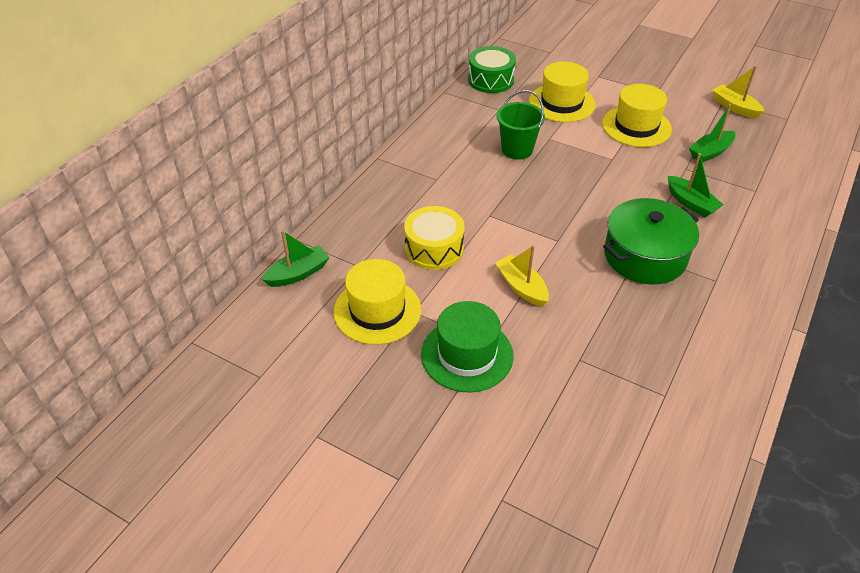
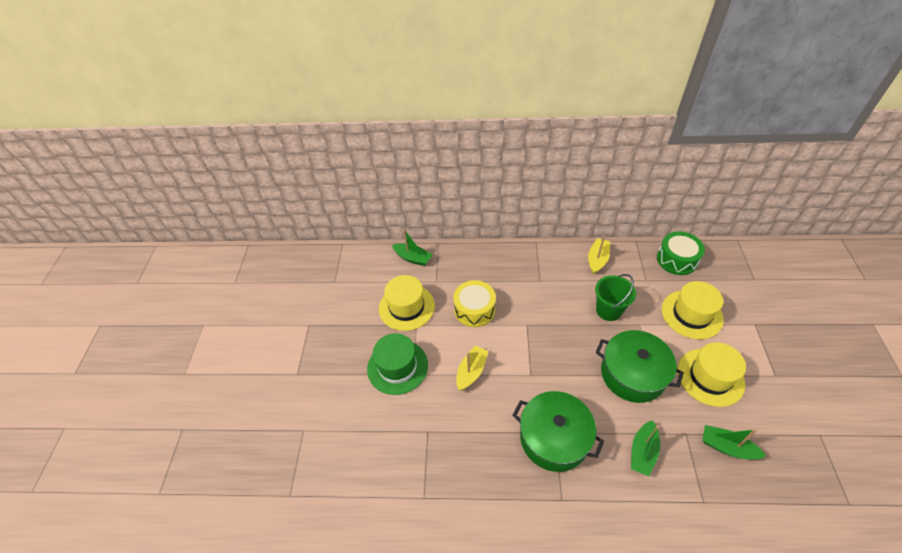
camera: 65 degrees right, 5 degrees up
yellow boat [712,66,764,119] -> yellow boat moved to [588,236,610,274]
none -> green pot [596,330,684,403]

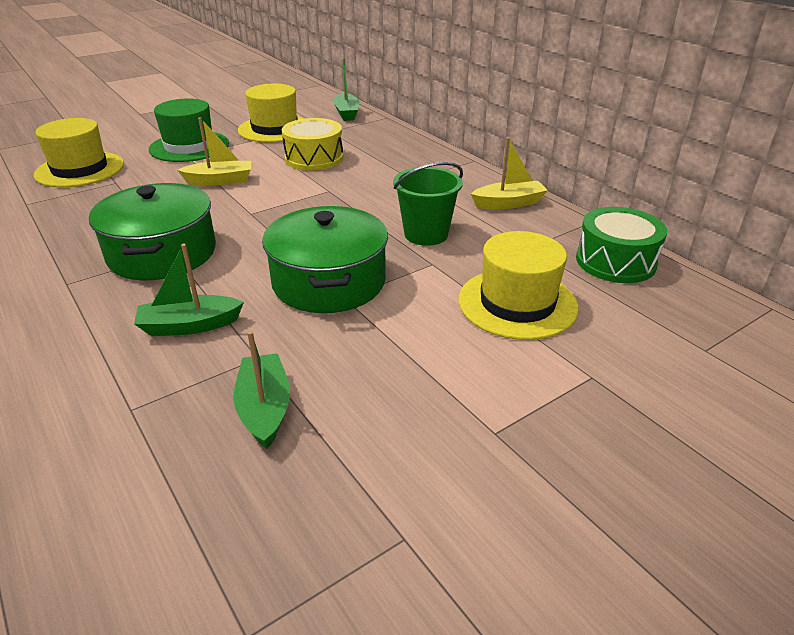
camera: 50 degrees right, 15 degrees down
yellow hat [677,342,746,407] -> yellow hat moved to [34,118,124,187]

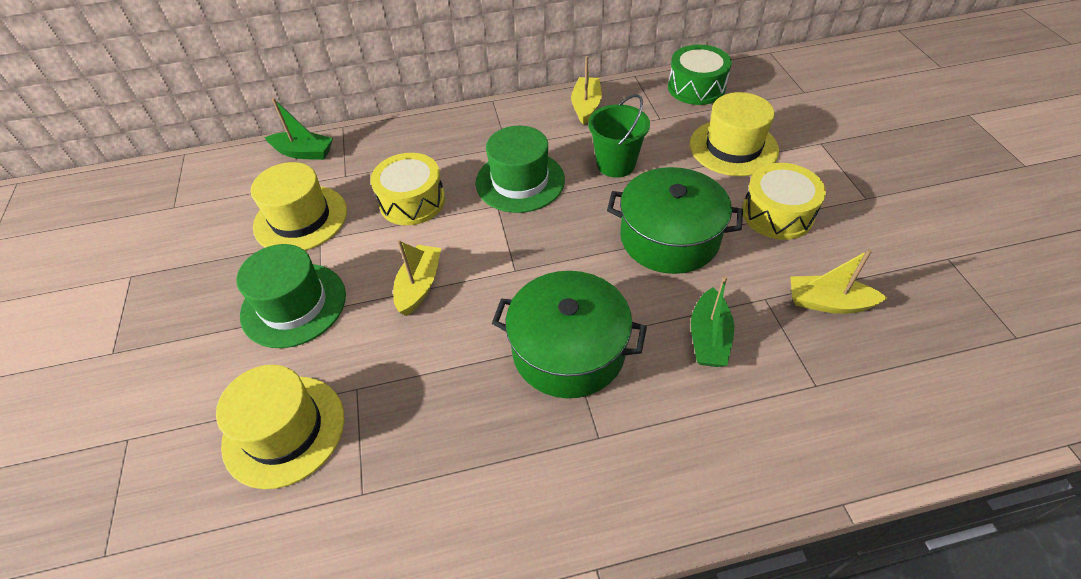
camera: 65 degrees left, 15 degrees up
green boat [233,331,290,449] -> yellow boat [790,249,887,314]
none -> green hat [476,126,565,213]
none -> yellow drum [742,163,826,240]

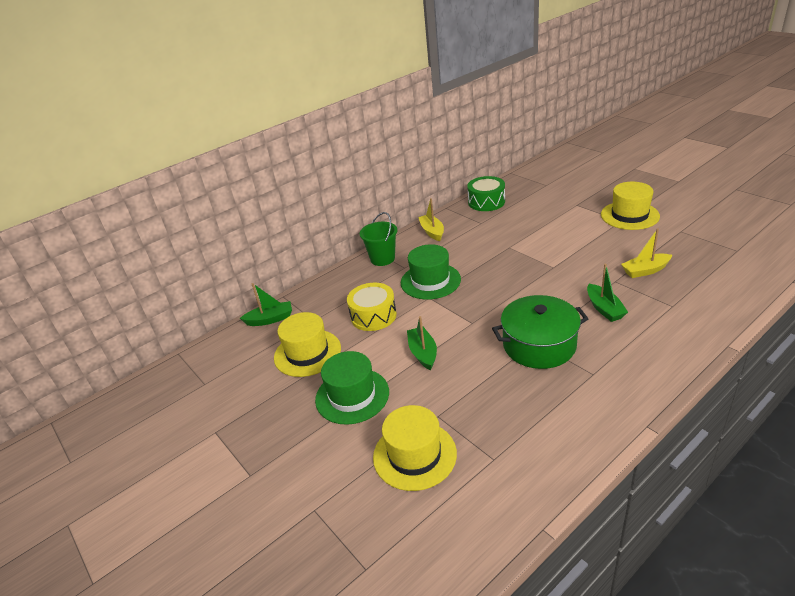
camera: 25 degrees left, 15 degrees down
yellow boat [393,240,441,316] -> green boat [407,316,437,370]
green bucket [588,94,650,178] -> green bucket moved to [360,212,397,266]
green pot [607,167,743,274] -> none
yellow hat [690,92,779,176] -> yellow hat moved to [601,182,660,230]
yellow drum [742,163,826,240] -> none

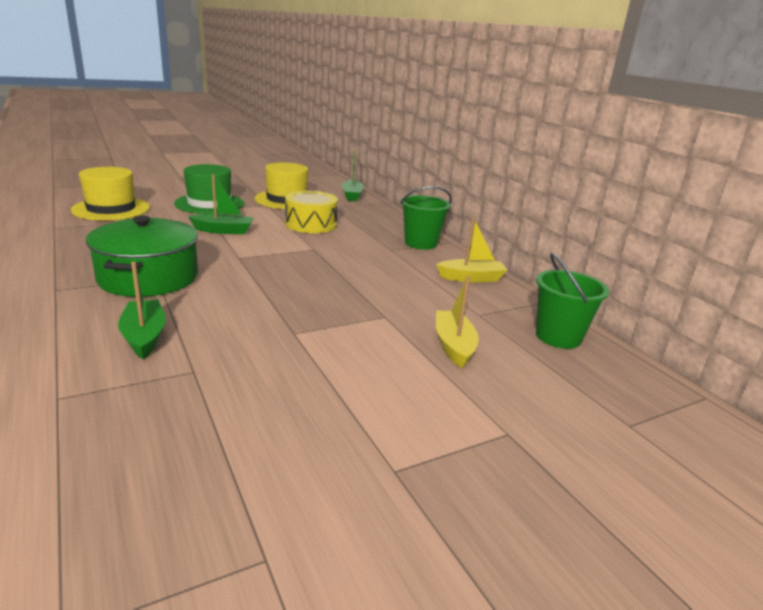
camera: 95 degrees right, 10 degrees down
green hat [401,244,461,299] -> none
green drum [467,176,505,211] -> green bucket [536,253,609,349]
green boat [587,264,628,322] -> green boat turned 75 degrees clockwise [118,262,166,360]
yellow hat [601,182,660,230] -> none
yellow boat [621,228,672,278] -> yellow boat moved to [436,276,479,368]

